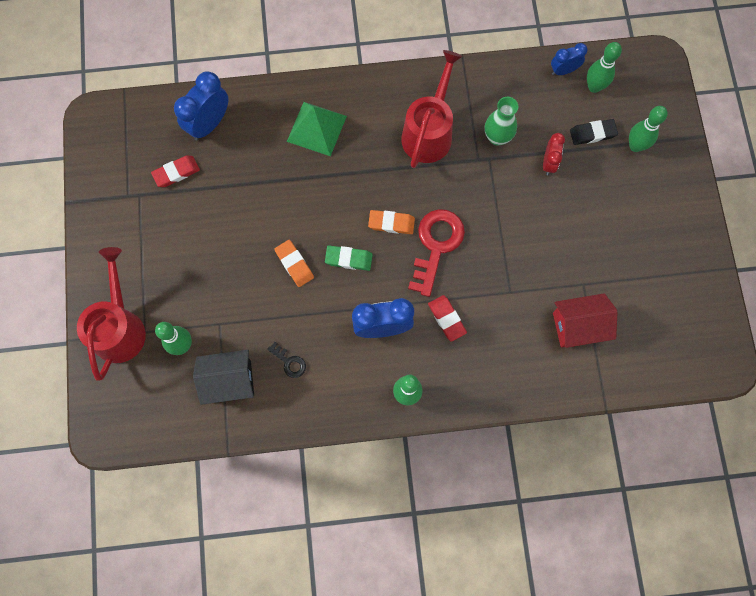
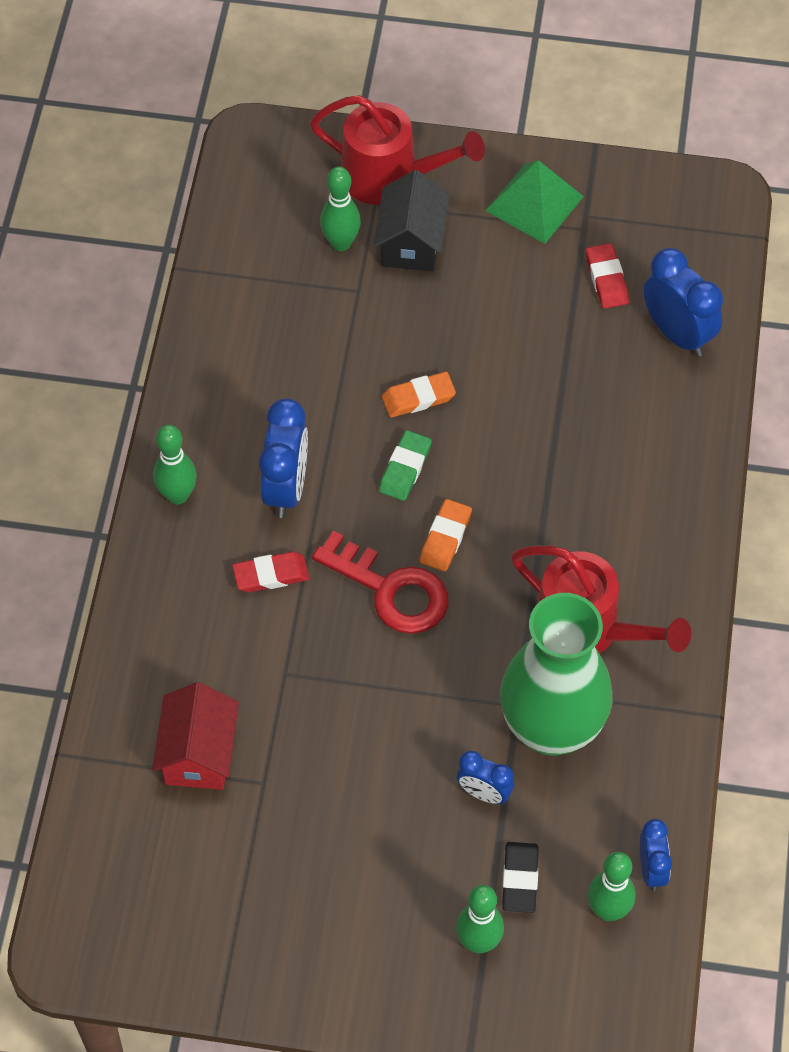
camera: 105 degrees right, 15 degrees down
black house [193,350,254,405] -> black house moved to [374,170,450,272]
black key [267,342,306,378] -> none
green pyramid [287,102,347,156] -> green pyramid moved to [485,160,584,244]
green vase [485,97,518,146] -> green vase [500,593,612,756], size x2.01
red clock [543,133,565,175] -> blue clock [456,751,514,804]

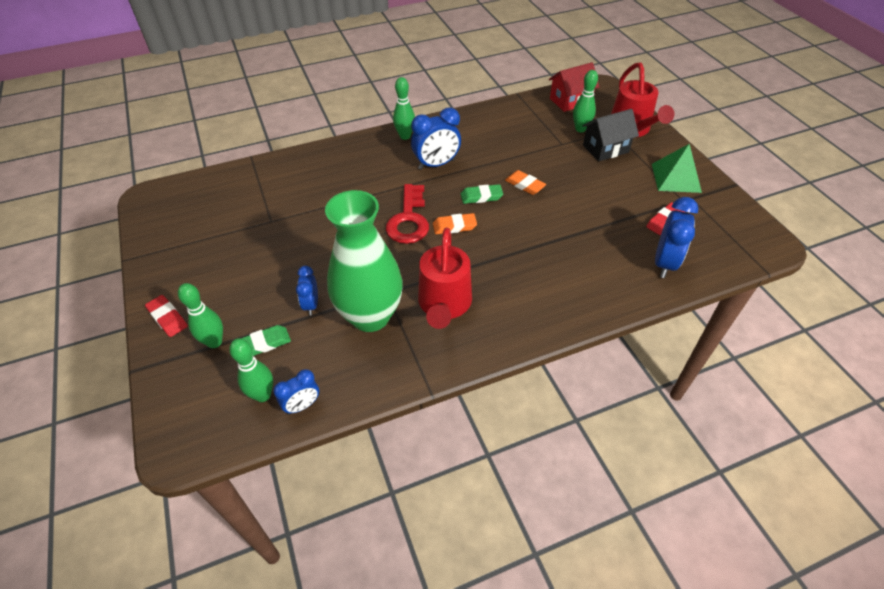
camera: 60 degrees right, 10 degrees down
red house [152,682,239,790] -> red house moved to [549,62,599,112]
red eraser [232,552,309,592] -> red eraser moved to [145,295,188,337]
black eraser [502,842,539,913] -> green eraser [241,325,291,356]

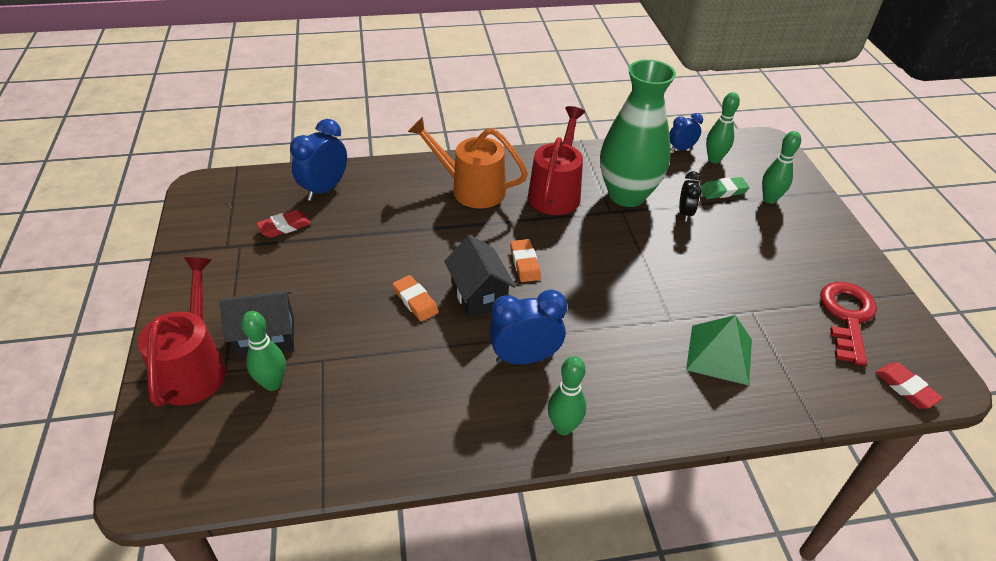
camera: 170 degrees left, 5 degrees down
red eraser [145,295,188,337] -> red eraser moved to [875,363,943,409]
blue clock [296,266,318,315] -> black clock [679,171,702,222]
red key [386,184,429,244] -> red key moved to [820,282,877,366]
orange eraser [433,213,477,234] -> orange eraser turned 75 degrees clockwise [510,239,541,282]
green eraser [461,184,503,204] -> black house [444,235,516,318]
red house [549,62,599,112] -> none
green pyramid [652,144,702,193] -> green pyramid moved to [686,315,752,386]
none -> orange watering can [408,117,528,209]

